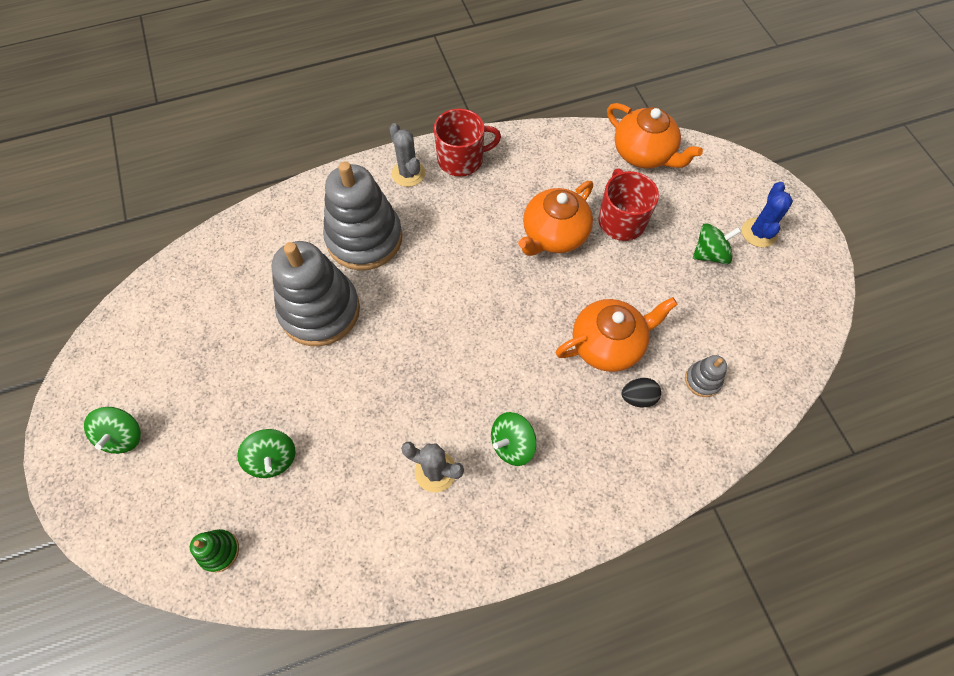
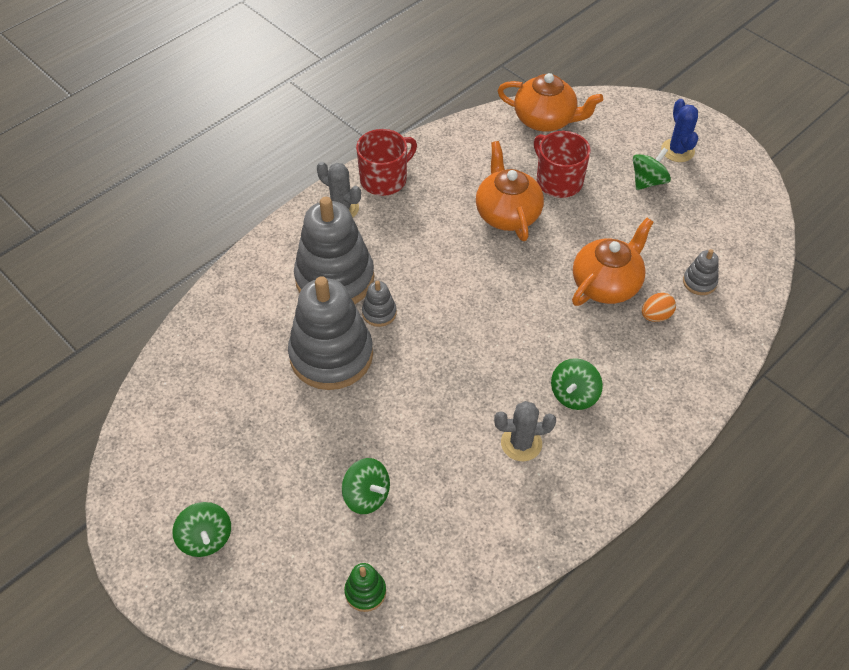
camera: 25 degrees left, 10 degrees down
orange teapot [518,181,593,256] -> orange teapot turned 150 degrees clockwise [476,141,544,241]
black egg [621,378,661,408] -> orange egg [642,293,676,322]
none -> grey stacking toy [362,281,397,327]

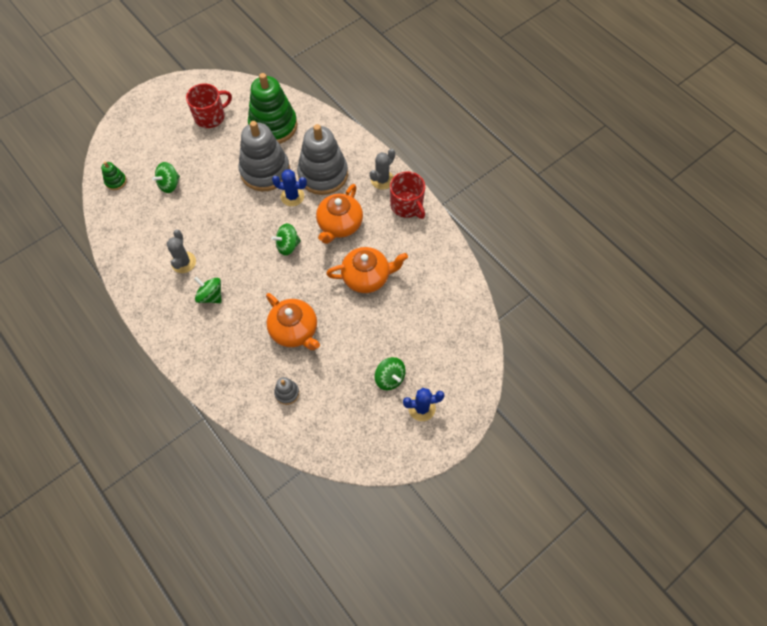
camera: 95 degrees right, 10 degrees up
green spinning top [173,502,231,557] -> green spinning top moved to [271,223,301,256]
grey stacking toy [362,281,397,327] -> blue cactus [272,169,307,206]
orange teapot [498,73,603,132] -> orange teapot moved to [316,184,363,244]
red mug [534,131,591,198] -> red mug moved to [186,83,232,128]
orange egg [642,293,676,322] -> none
none -> green stacking toy [248,73,297,144]

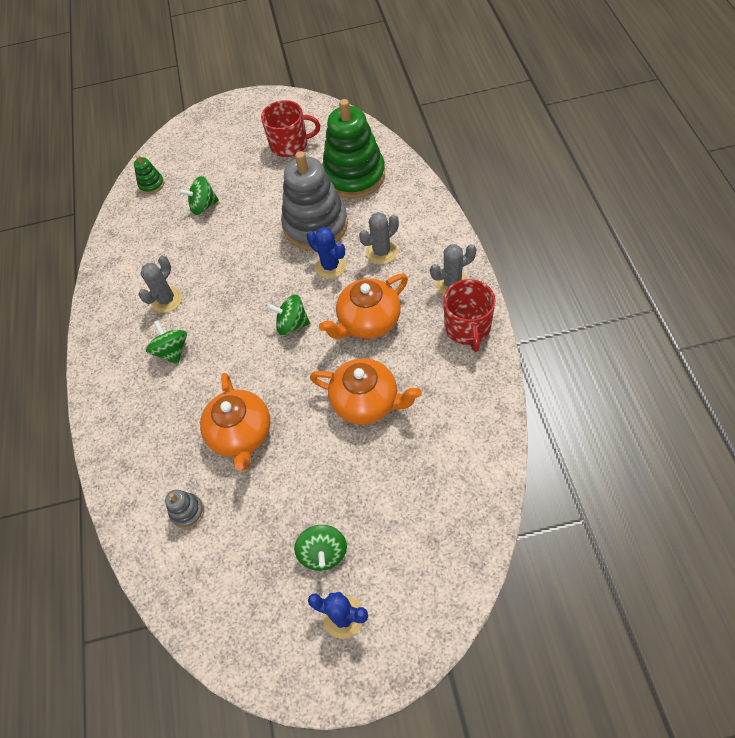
camera: 35 degrees right, 5 degrees down
grey stacking toy [297,124,348,195] -> grey cactus [359,212,399,264]

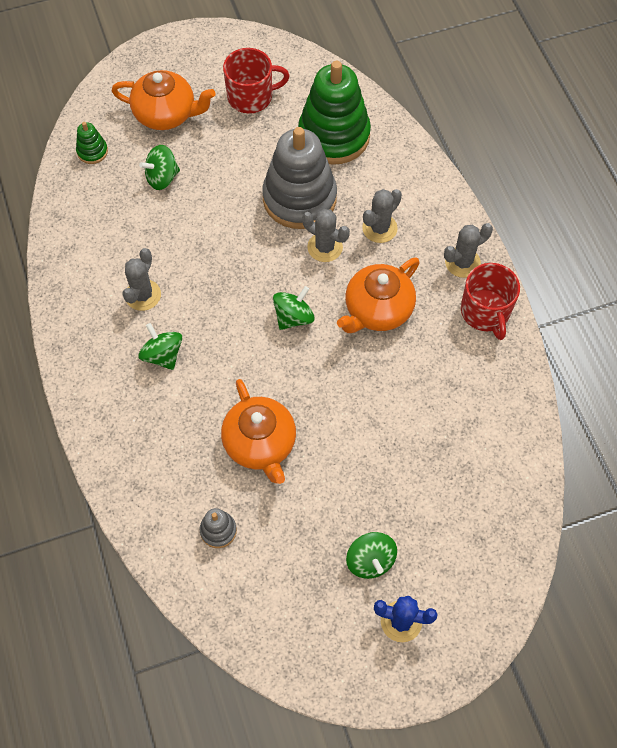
camera: 15 degrees left, 5 degrees up
green spinning top [267,295,310,335] -> green spinning top turned 135 degrees clockwise [273,286,314,330]
blue cactus [307,227,346,279] -> grey cactus [302,209,350,262]
orange teapot [310,358,422,425] -> orange teapot moved to [112,70,216,130]

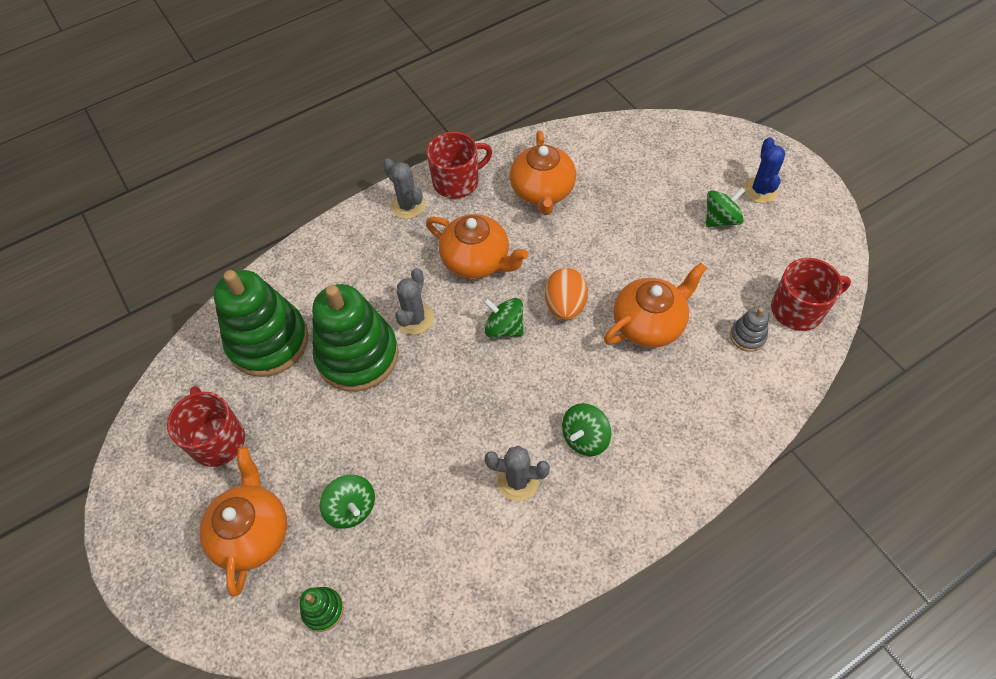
camera: 100 degrees left, 5 degrees down
grey stacking toy [262,127,337,229] -> green stacking toy [312,284,399,392]
grey cactus [362,189,402,243] -> none
none -> orange teapot [510,130,576,215]
none -> orange egg [545,268,588,321]
none -> red mug [771,258,851,331]

